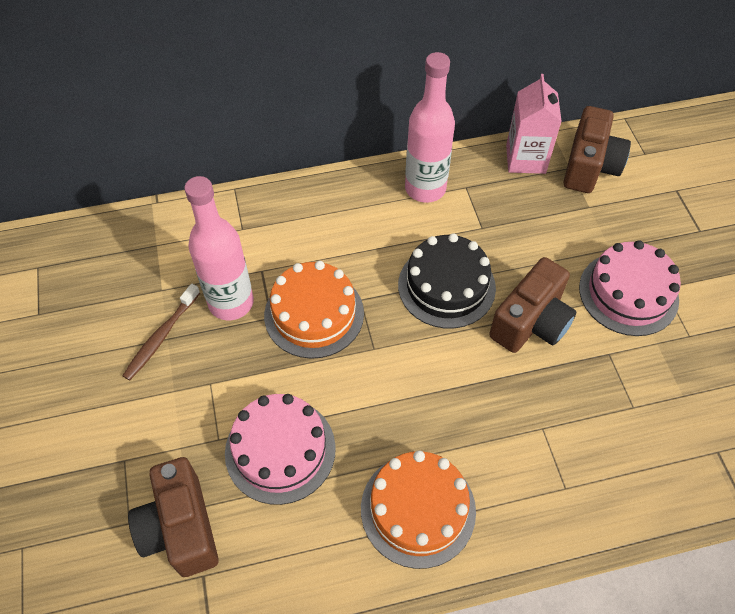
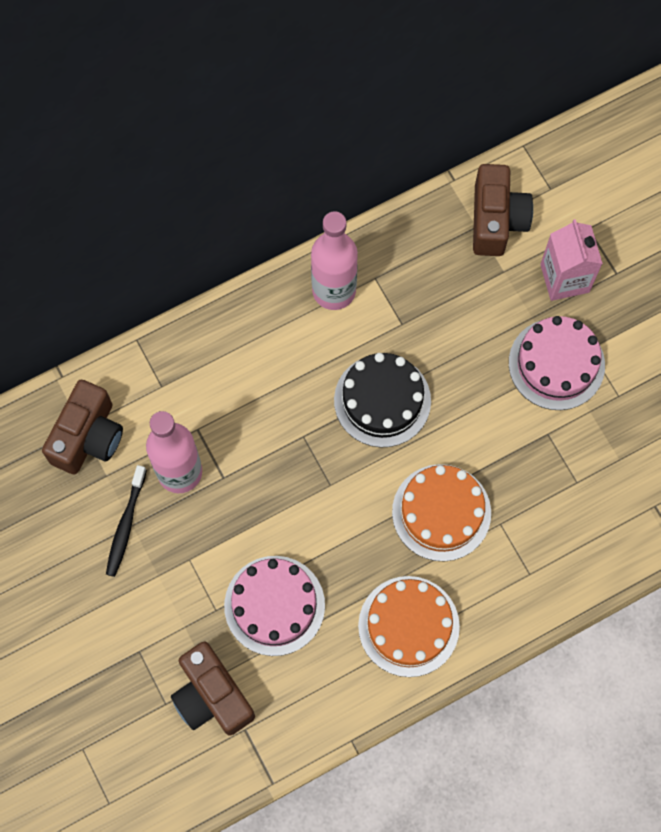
camera: 15 degrees left, 15 degrees up
brown toothbrush [122,284,200,380] -> black toothbrush [106,465,147,577]
orange cake [264,261,364,359] -> orange cake moved to [392,464,491,561]
brown camera [489,257,577,353] -> brown camera moved to [42,380,123,474]
pink carton [506,74,562,174] -> pink carton moved to [540,219,603,301]

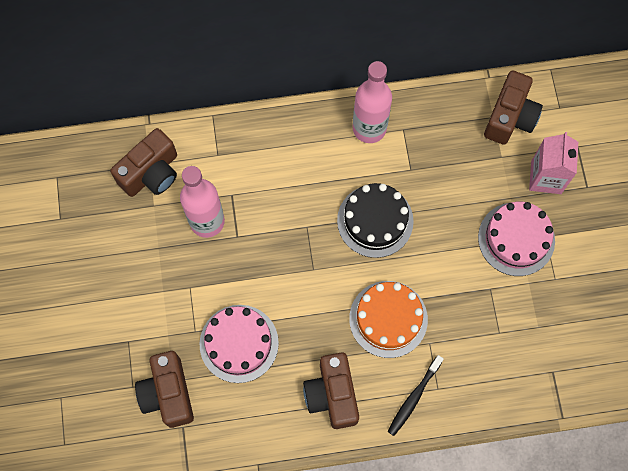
camera: 20 degrees right, 0 degrees up
black toothbrush [106,465,147,577] -> black toothbrush moved to [388,355,444,436]
orange cake [358,576,460,677] -> brown camera [303,352,359,429]

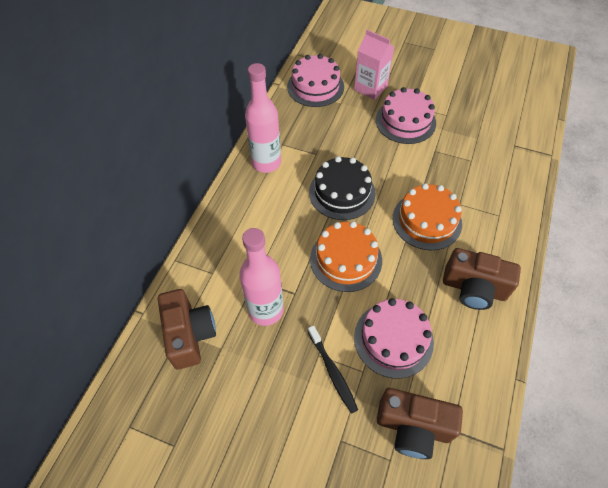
camera: 60 degrees left, 15 degrees down
black toothbrush [388,355,444,436] -> black toothbrush moved to [308,325,358,414]
brown camera [484,71,543,145] -> pink cake [287,54,344,107]
none -> orange cake [310,221,382,292]

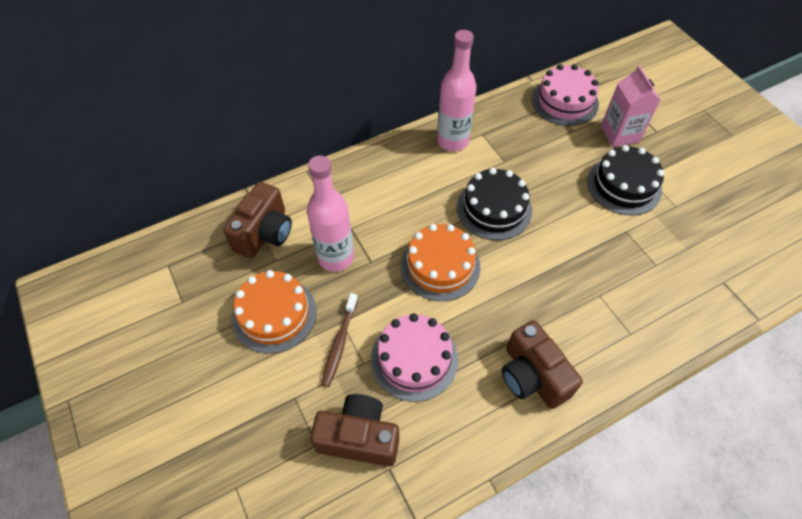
camera: 40 degrees right, 0 degrees up
black toothbrush [308,325,358,414] -> brown toothbrush [321,293,358,387]
pink cake [376,87,436,144] -> black cake [587,145,664,215]
brown camera [377,388,463,459] -> brown camera turned 135 degrees clockwise [310,394,399,467]
orange cake [393,183,462,250] -> orange cake moved to [232,270,317,354]

